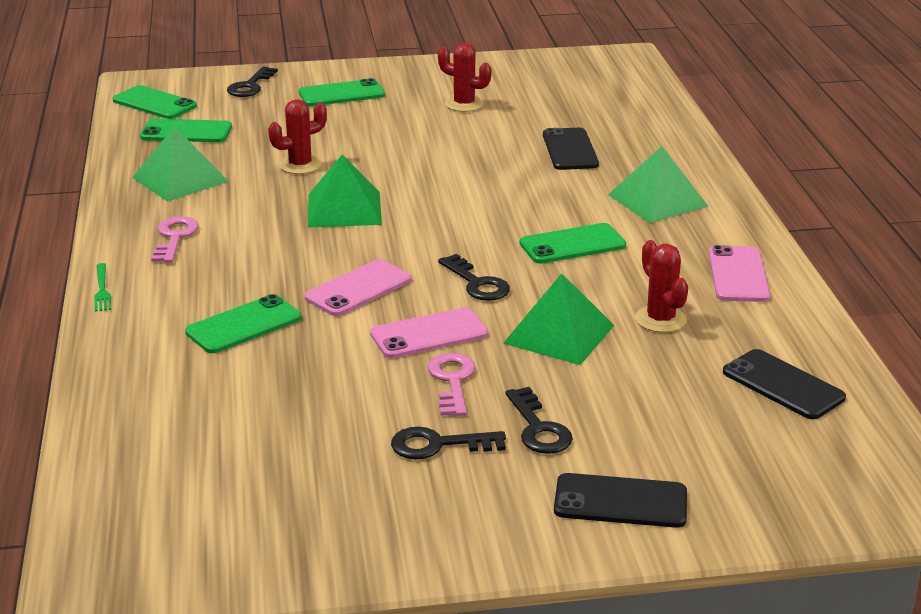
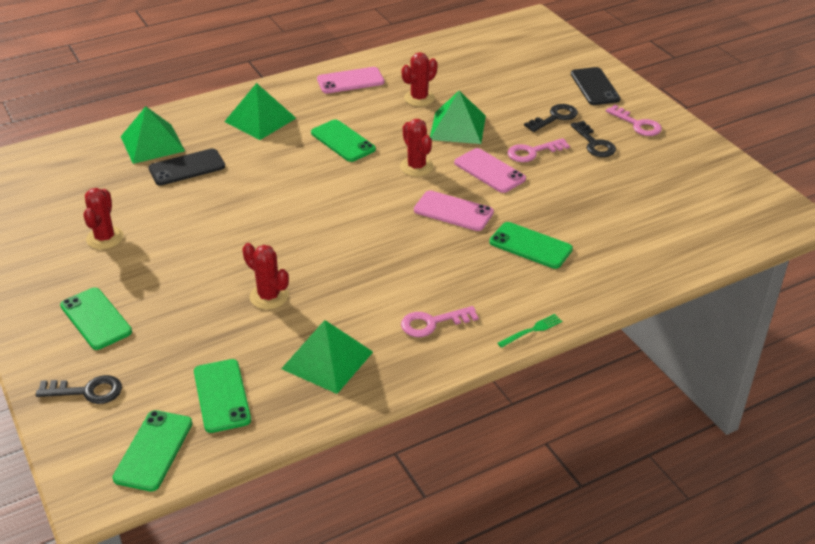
camera: 110 degrees left, 10 degrees up
green pyramid [308,155,382,228] -> green pyramid moved to [121,106,185,164]
black key [438,254,510,301] -> red cactus [400,119,434,176]
black phone [723,349,846,419] -> none
none -> pink key [606,105,662,136]

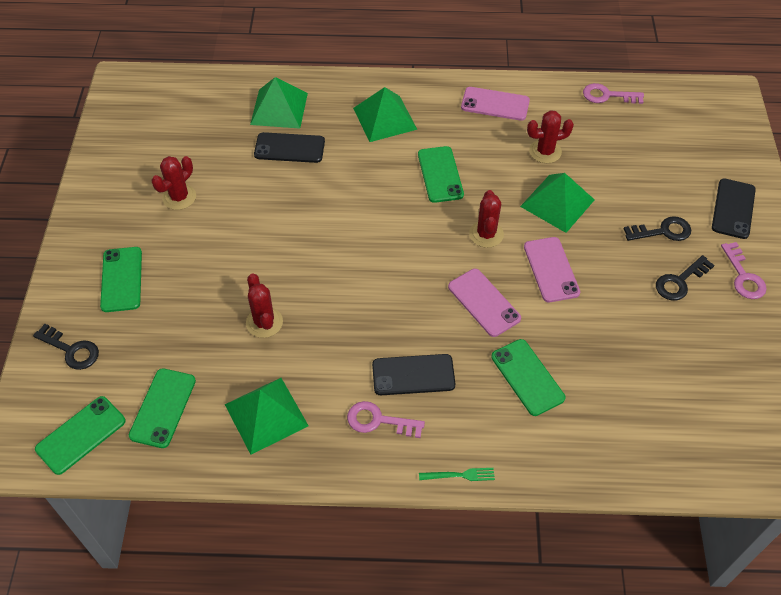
camera: 30 degrees right, 15 degrees up
pink key [507,138,570,162] -> pink key moved to [583,83,644,104]
black key [571,121,616,157] -> black key turned 45 degrees clockwise [656,255,715,301]
none -> black phone [372,354,455,395]

